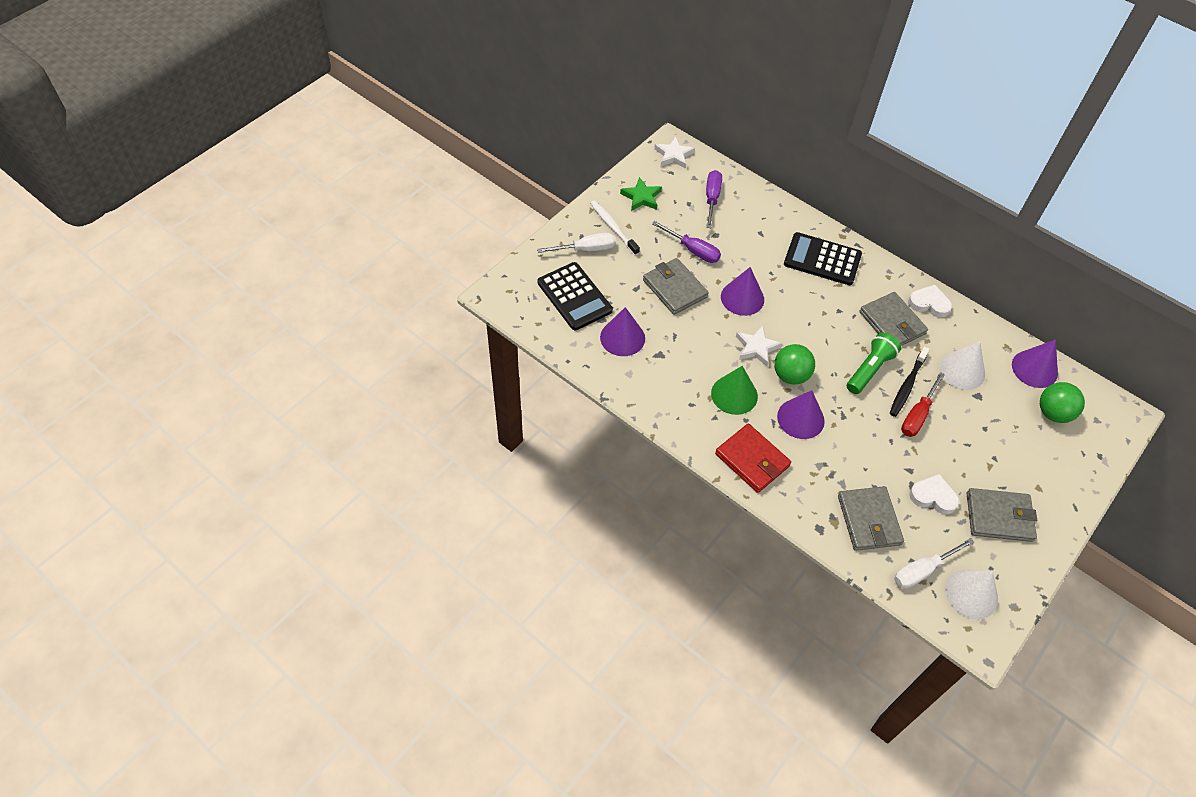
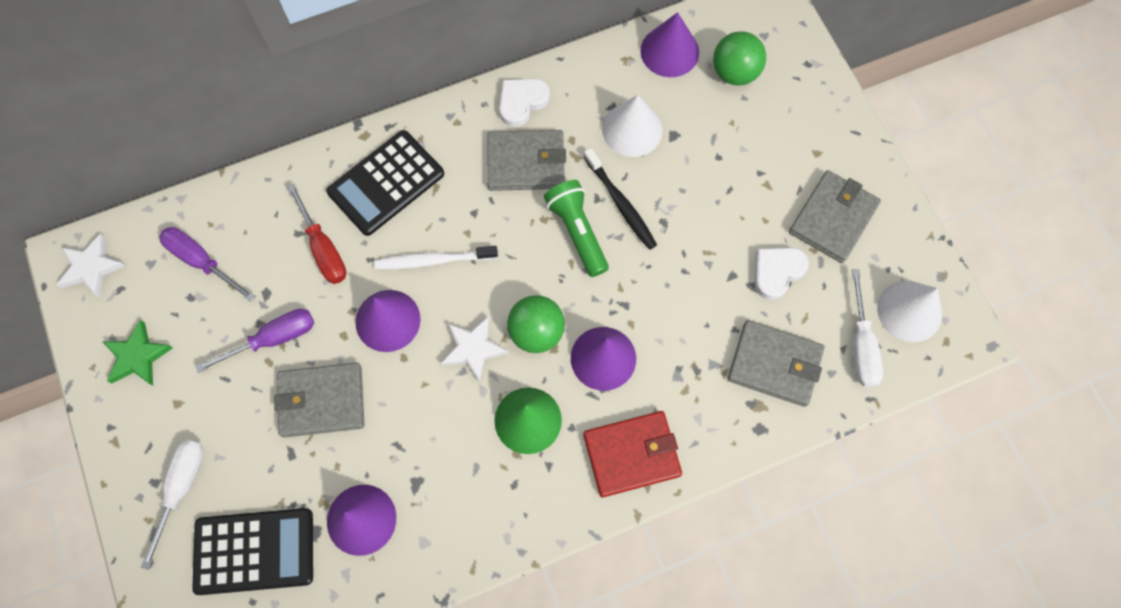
camera: 60 degrees left, 15 degrees up
white toothbrush [590,200,640,255] -> white toothbrush moved to [374,246,498,269]
red screwdriver [901,372,945,437] -> red screwdriver moved to [287,183,347,284]

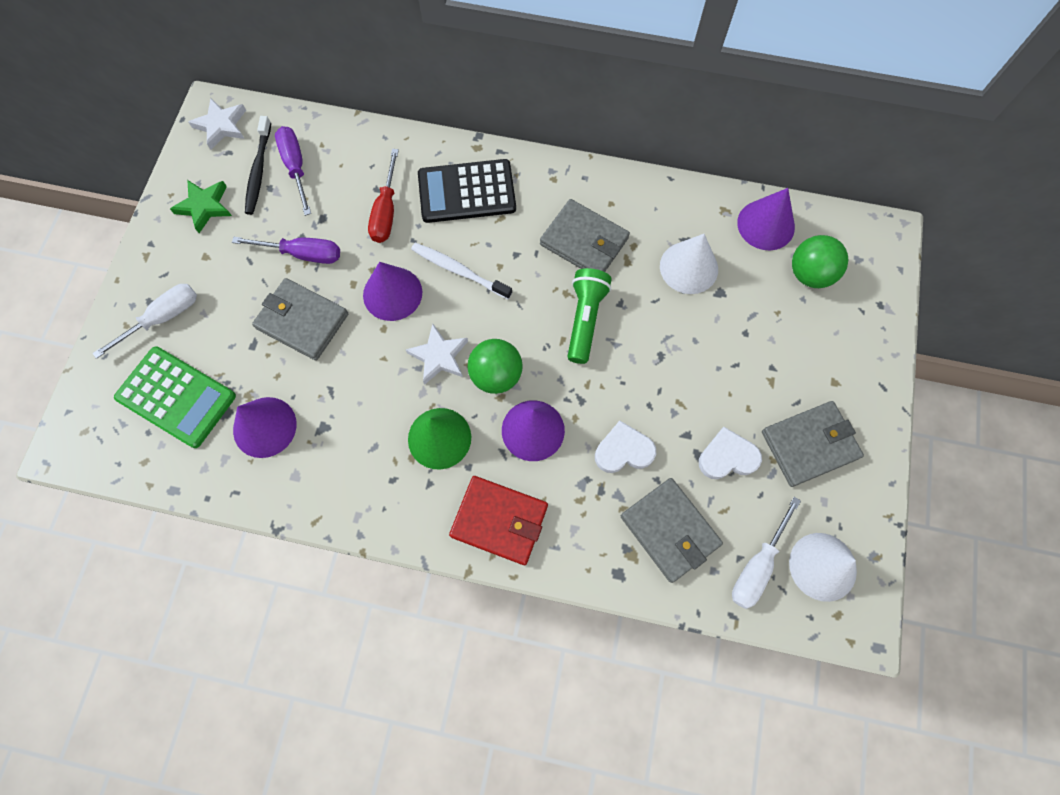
camera: 35 degrees right, 0 degrees up
black calculator [192,508,313,595] -> green calculator [114,346,236,448]
white heart [499,79,550,127] -> white heart moved to [595,421,656,473]
black toothbrush [584,148,657,250] -> black toothbrush moved to [245,116,271,215]

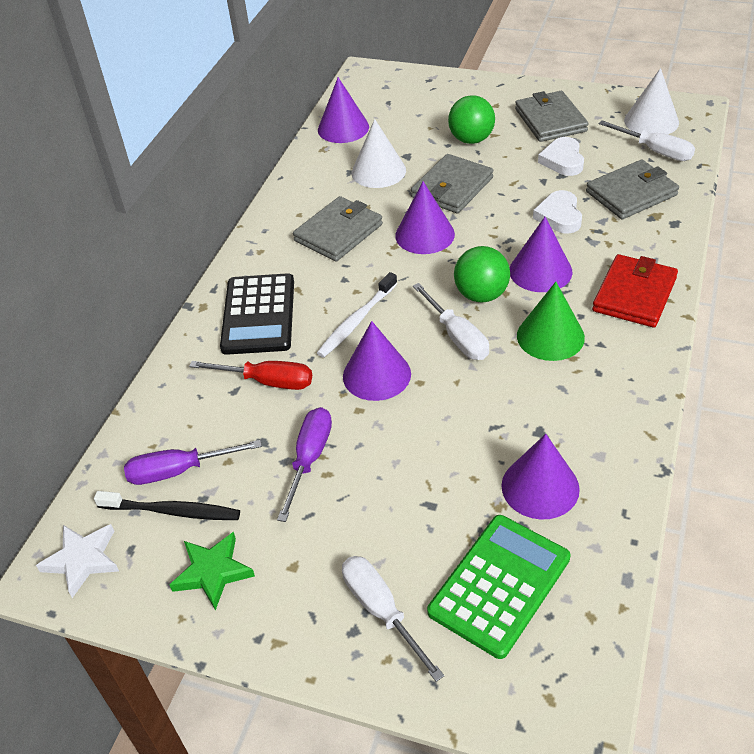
camera: 80 degrees left, 25 degrees down
grey wallet [252,278,348,361] -> grey wallet moved to [411,154,493,213]
white star [406,324,468,385] -> white screwdriver [413,283,489,360]
green flashlight [567,268,612,364] -> purple cone [395,181,455,254]
green ball [792,235,848,288] -> green ball moved to [448,95,495,144]

